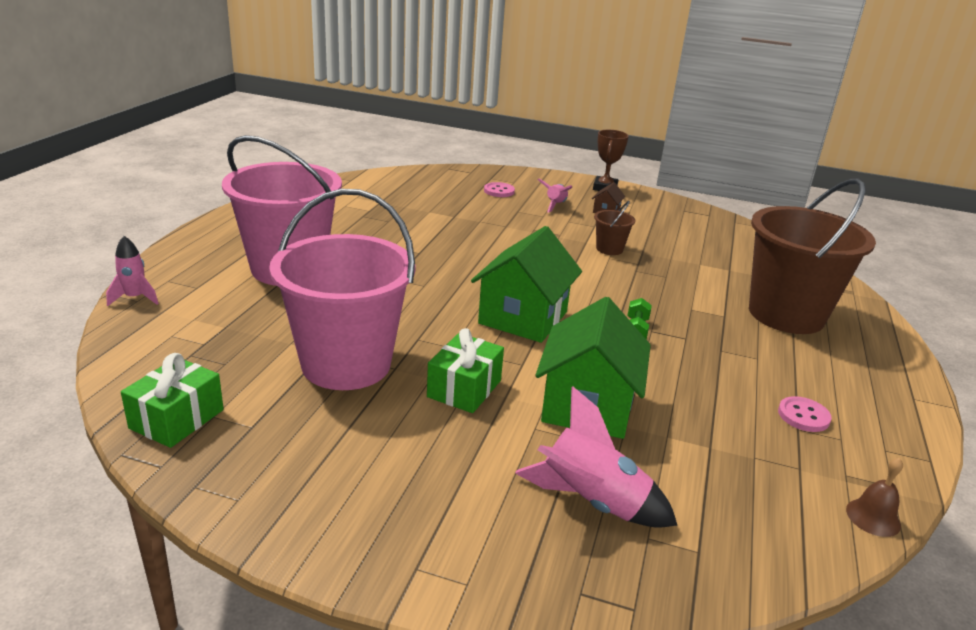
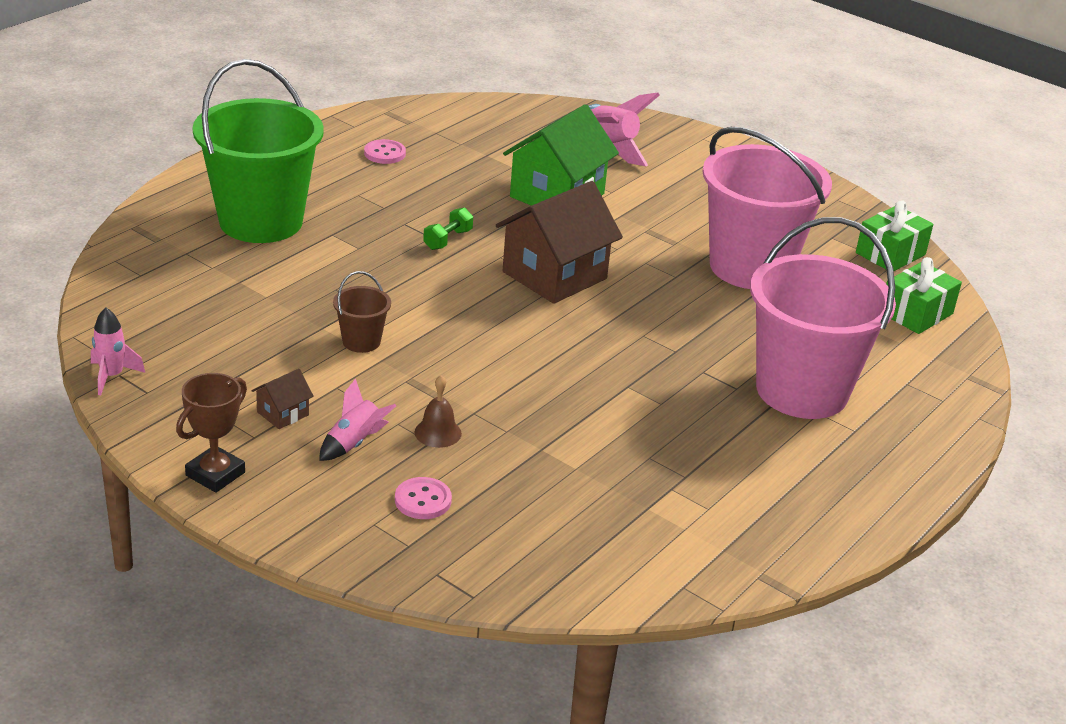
camera: 160 degrees left, 5 degrees up
pink rocket [106,236,159,306] -> pink rocket moved to [91,308,145,395]
green gift [427,328,504,413] -> green gift moved to [886,257,962,334]
green house [471,226,582,343] -> brown house [496,181,623,304]
brown bucket [749,179,876,334] -> green bucket [193,59,324,243]
brown bell [846,458,903,537] -> brown bell moved to [415,375,462,448]

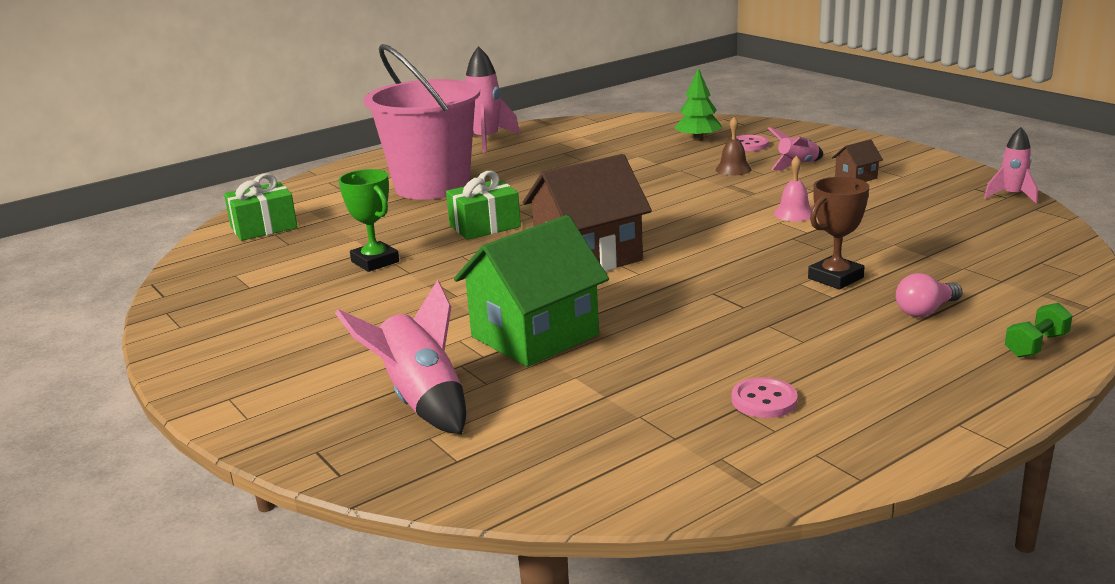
camera: 160 degrees left, 10 degrees down
brown trophy [176,373,247,493] -> brown trophy moved to [808,177,869,290]
green bucket [193,59,324,243] -> pink light bulb [896,273,963,317]
brown bucket [333,271,391,353] -> pink bell [774,156,812,221]
green dumbbell [423,207,473,250] -> green dumbbell moved to [1005,303,1073,358]
pink bucket [702,127,832,289] -> green trophy [339,169,399,272]
green gift [856,201,933,271] -> green gift moved to [446,171,521,240]
none -> pink rocket [466,46,520,153]
none -> green tree [674,68,722,141]

